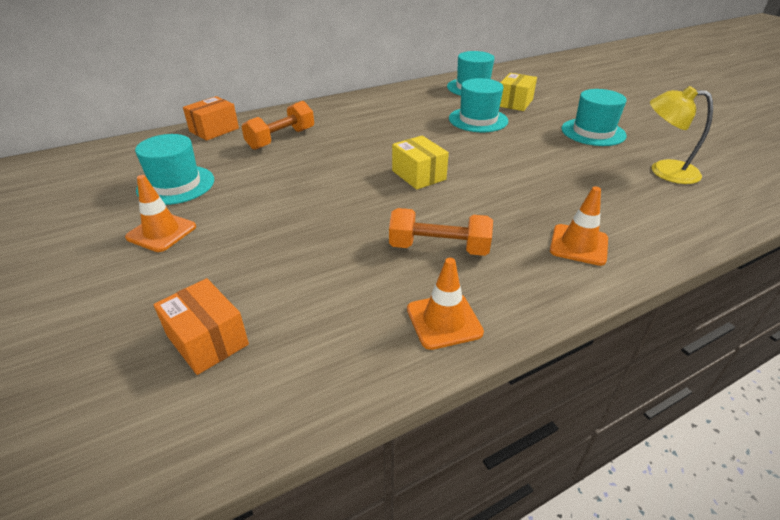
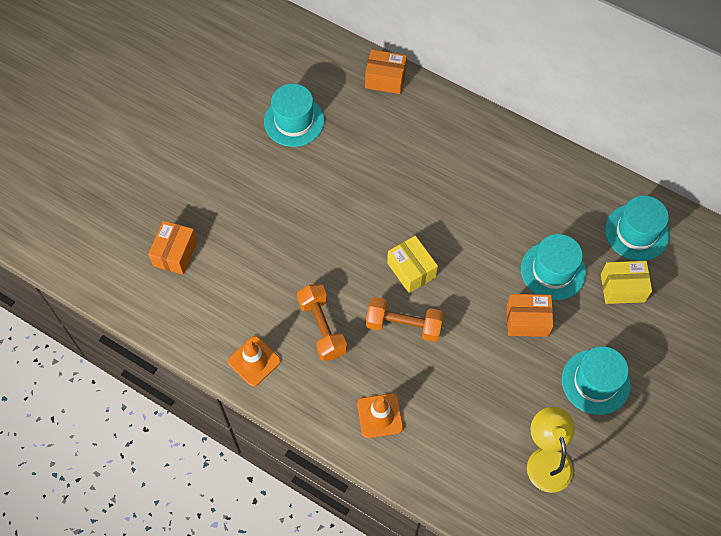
camera: 60 degrees right, 25 degrees up
orange traffic cone [125,175,196,252] -> none
orange dumbbell [241,101,314,150] -> orange dumbbell moved to [366,297,444,342]
yellow box [392,136,449,190] -> yellow box turned 60 degrees counterclockwise [387,236,438,293]
none -> orange box [507,294,554,337]

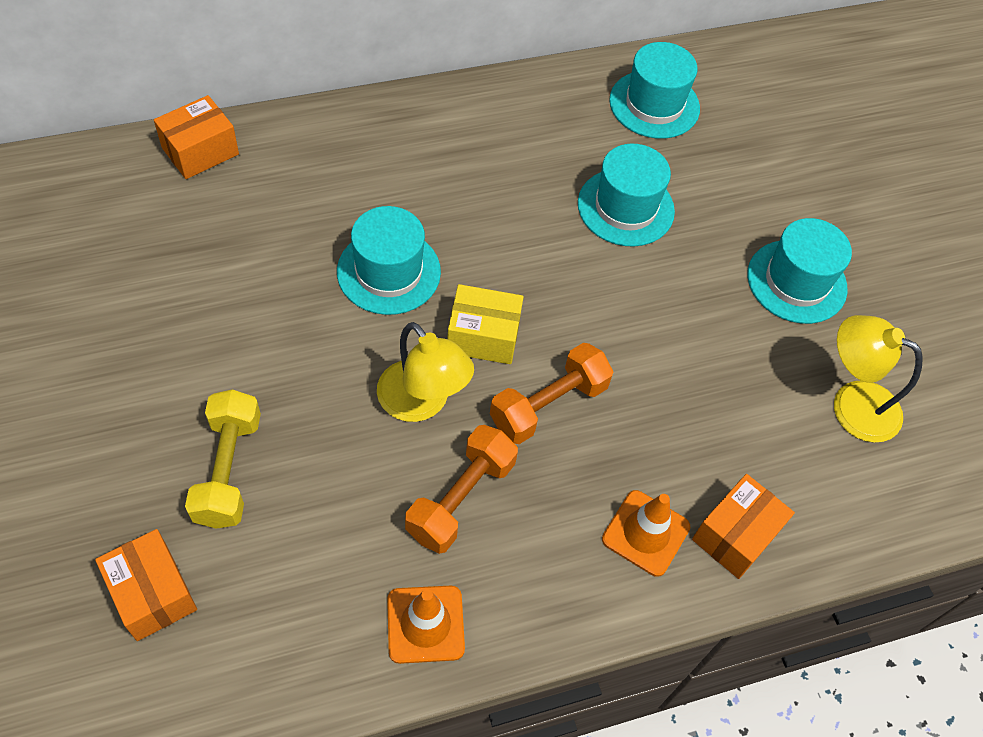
camera: 55 degrees left, 5 degrees down
turquoise hat [264,84,324,147] -> turquoise hat moved to [337,206,441,315]
orange dumbbell [297,284,347,361] -> orange dumbbell turned 75 degrees counterclockwise [405,425,518,554]
orange box [507,294,554,337] -> orange box moved to [692,474,795,579]
yellow box [601,261,652,304] -> none
none -> yellow dumbbell [185,389,261,529]
none -> yellow lamp [377,322,474,422]

